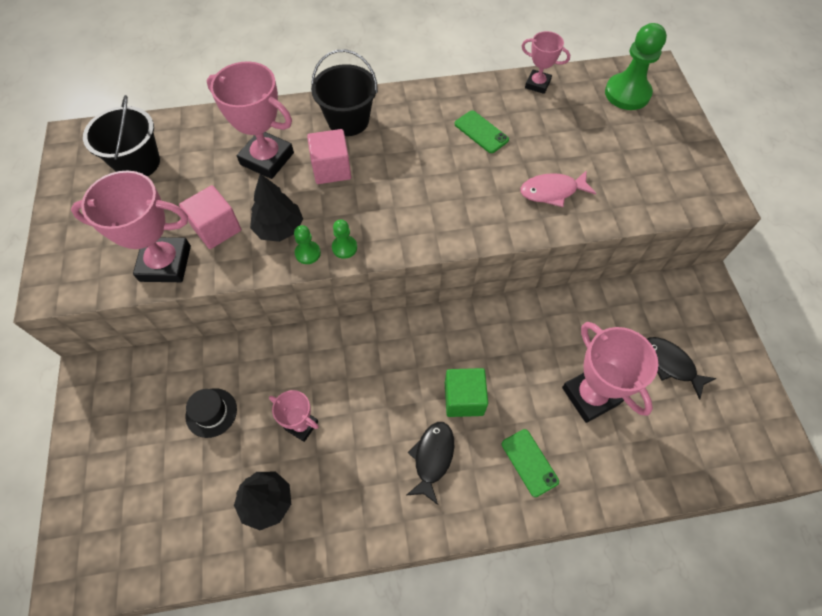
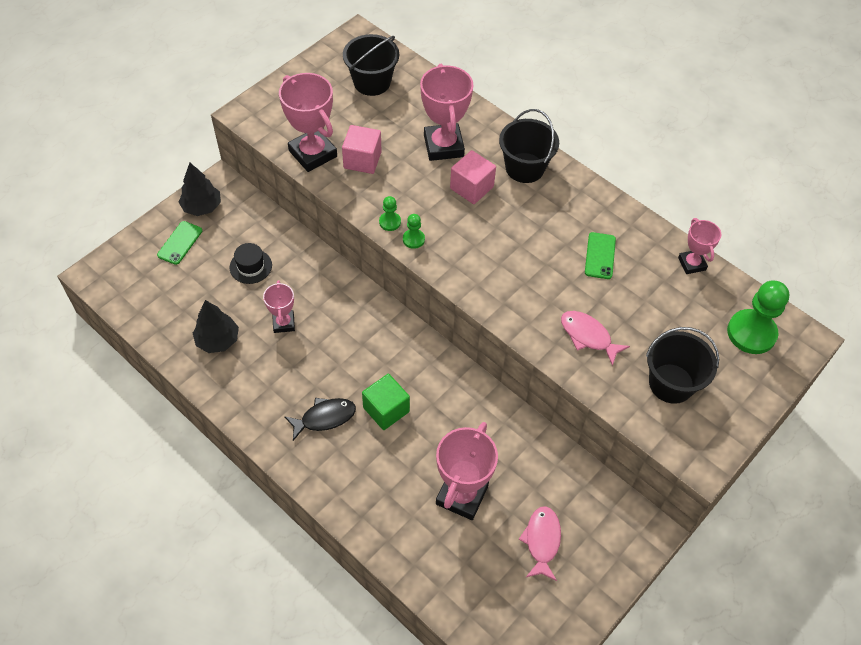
camera: 50 degrees right, 5 degrees down
black tree [250,174,303,242] -> black tree moved to [179,163,221,216]
green phone [502,429,559,497] -> green phone moved to [157,221,202,265]
black fish [647,337,717,400] -> pink fish [519,506,561,581]
none -> black bucket [646,327,719,404]

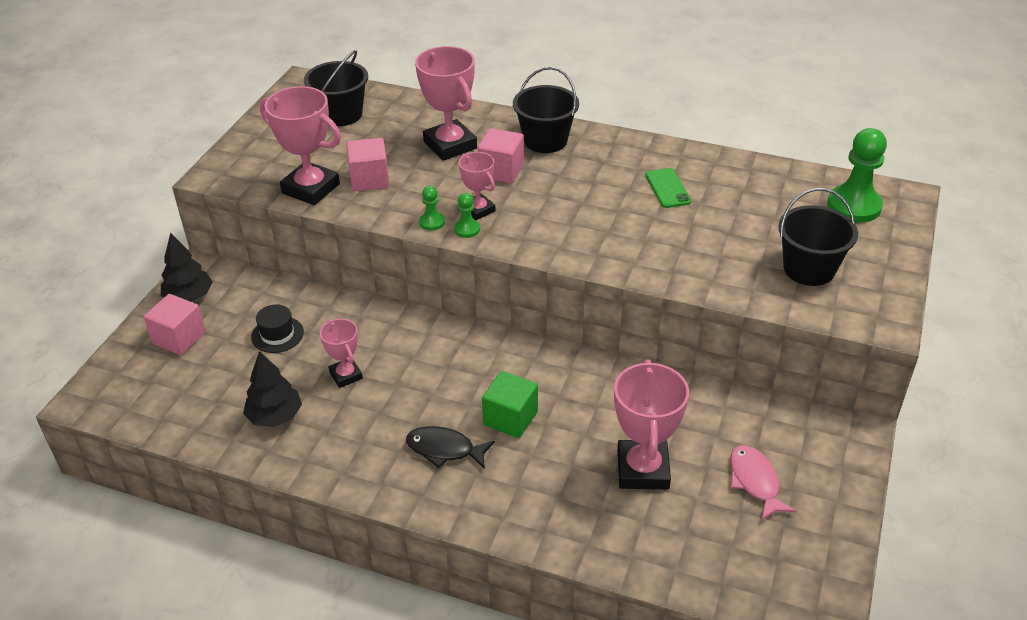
camera: 20 degrees left, 15 degrees down
green phone [157,221,202,265] -> pink cube [144,294,206,355]
black fish [284,398,356,441] -> black fish turned 120 degrees counterclockwise [406,426,495,469]
pink fish [561,311,630,366] -> none
pink trophy [678,218,721,274] -> pink trophy moved to [459,152,496,220]

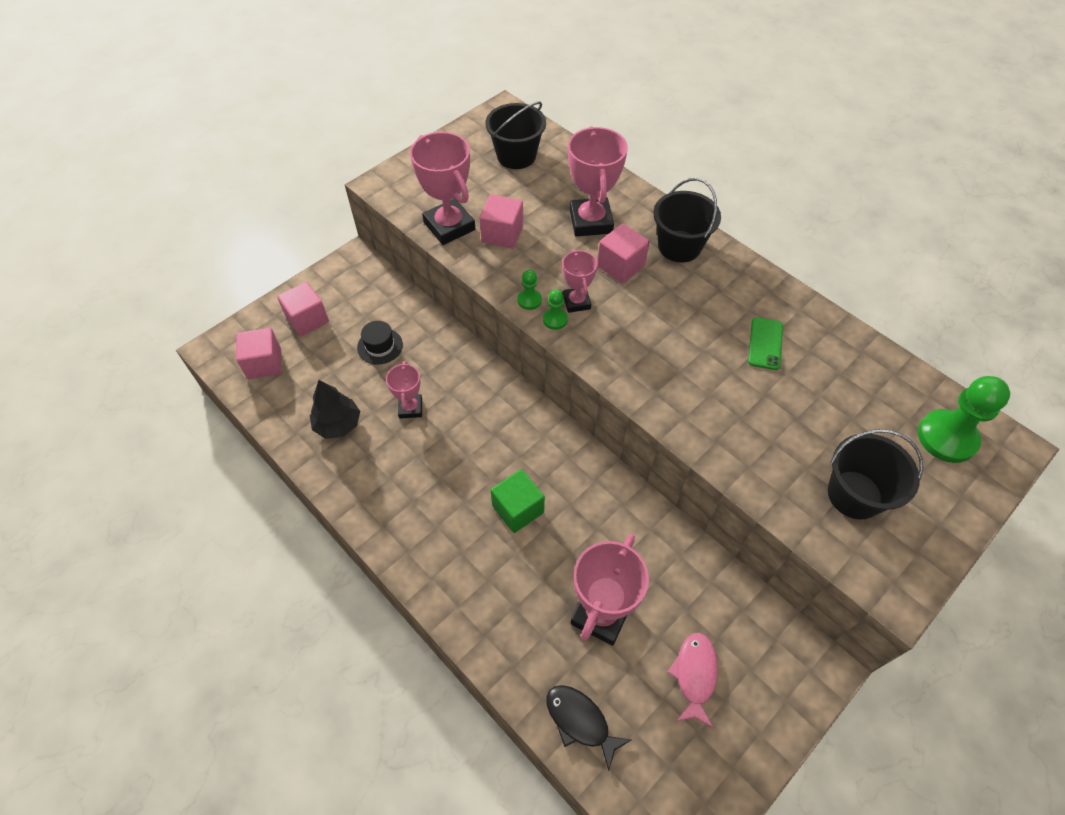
camera: 25 degrees right, 15 degrees up
black tree [161,233,213,302] -> none
black fish [406,426,495,469] -> black fish moved to [546,685,631,771]
none -> pink cube [236,328,282,379]

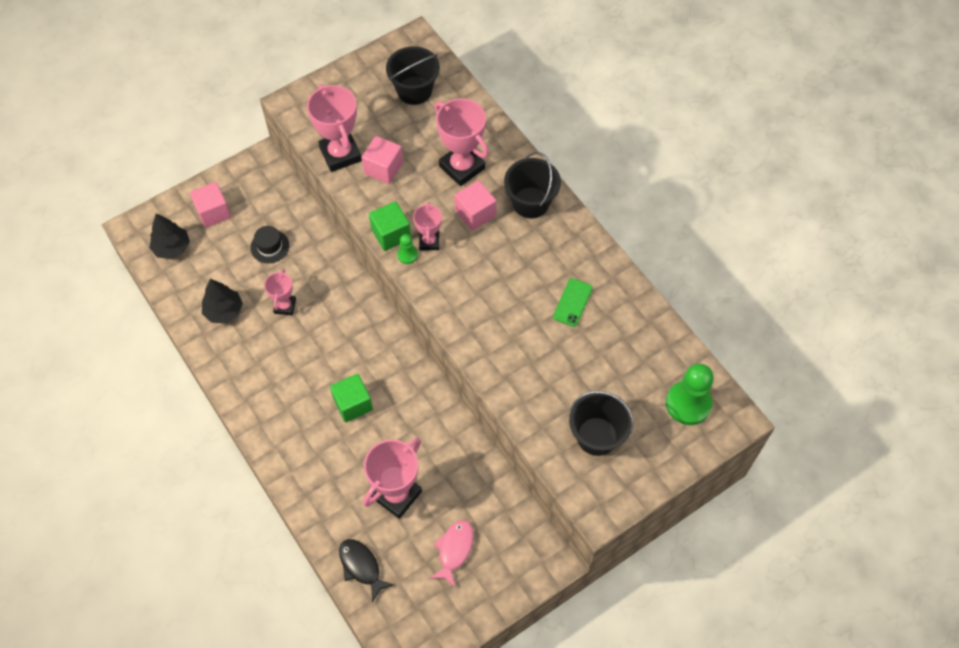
camera: 10 degrees right, 5 degrees up
pink cube [236,328,282,379] -> black tree [150,213,190,259]
green pawn [517,270,542,310] -> green cube [369,201,411,251]
pink trophy [568,126,628,237] -> pink trophy turned 45 degrees counterclockwise [434,99,489,186]

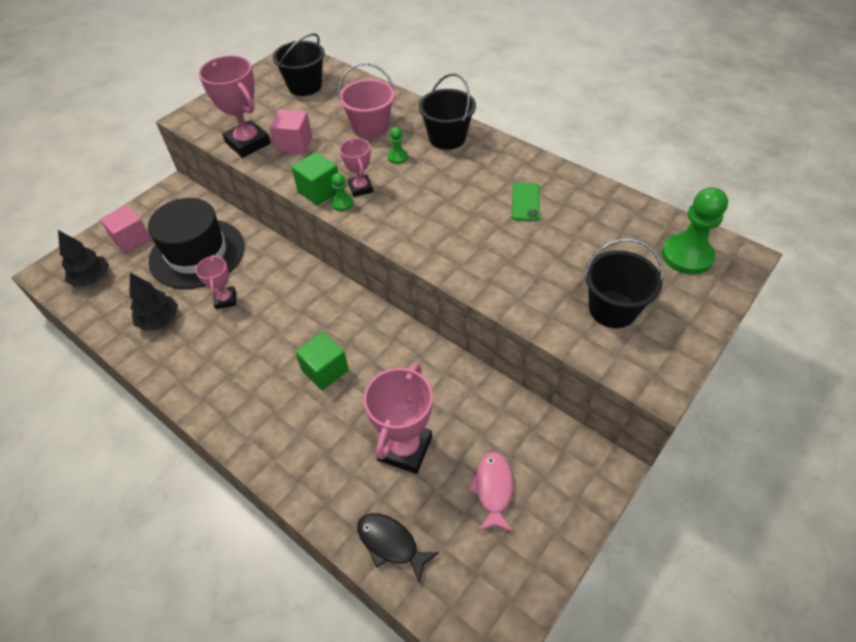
camera: 15 degrees left, 10 degrees down
black hat [250,226,289,263] -> black hat [148,198,244,289], size x2.34
pink trophy [434,99,489,186] -> pink bucket [338,63,395,139]
pink cube [455,180,496,231] -> green pawn [388,127,408,164]

